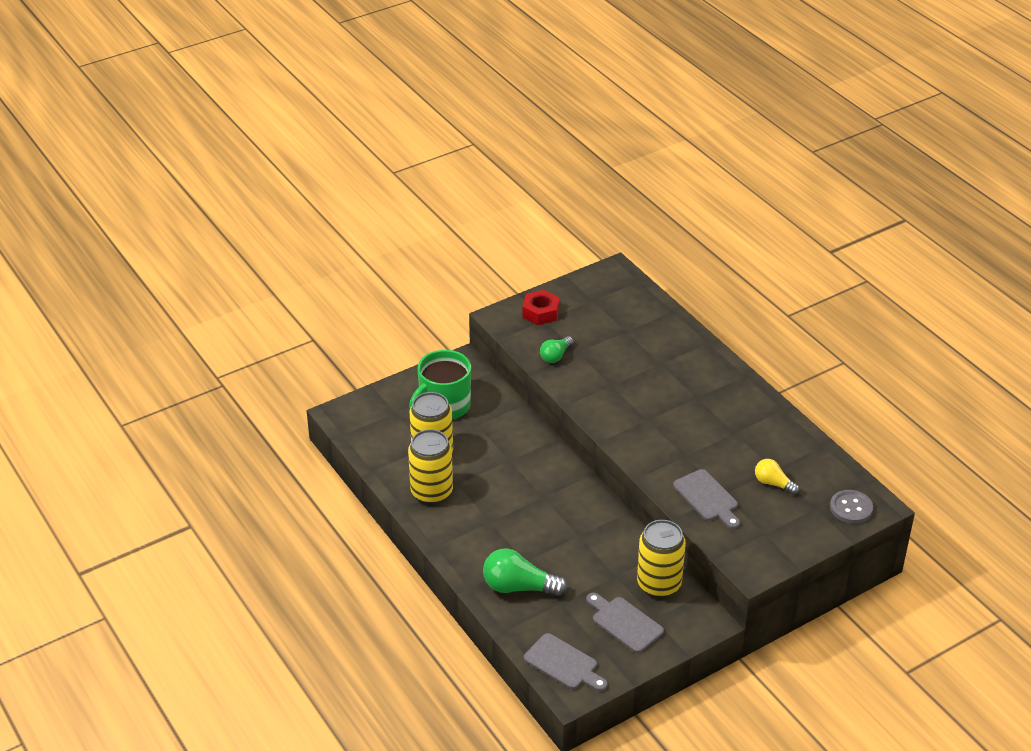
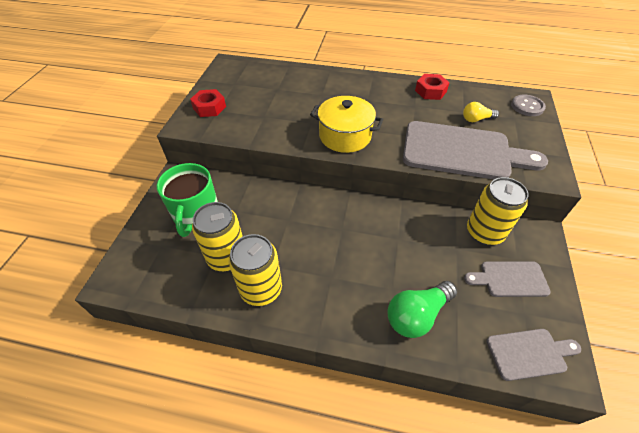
camera: 45 degrees left, 10 degrees up
green light bulb [540,336,574,363] -> none
grey cutting board [673,469,740,529] -> grey cutting board [403,121,548,179], size x1.97
none -> yellow pot [310,96,383,153]
none -> red nut [415,74,450,100]

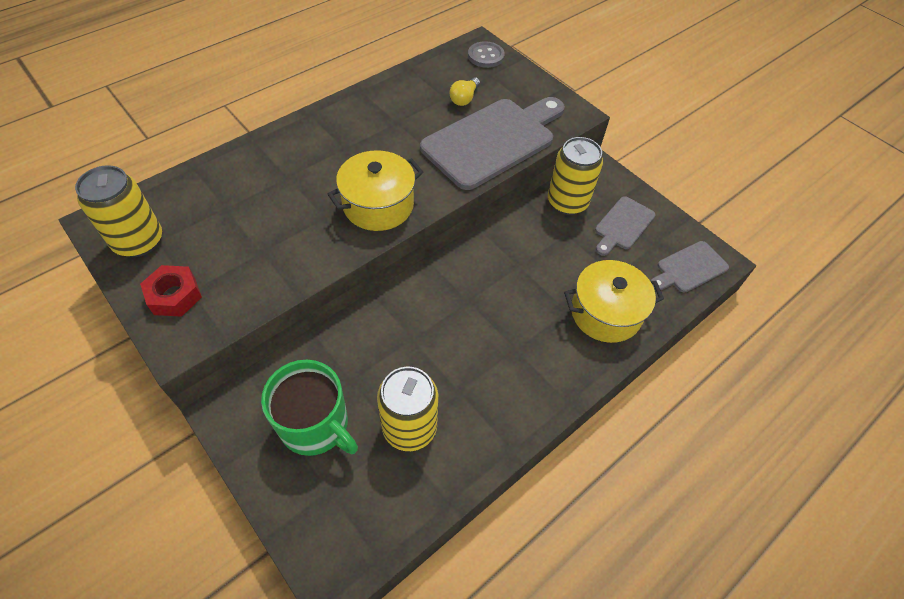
camera: 55 degrees left, 5 degrees up
yellow can [229,234,282,306] -> yellow can moved to [75,165,162,257]
green light bulb [387,281,457,338] -> yellow pot [564,260,664,343]
red nut [415,74,450,100] -> none
grey cutting board [486,329,581,381] -> grey cutting board turned 150 degrees counterclockwise [651,241,729,293]

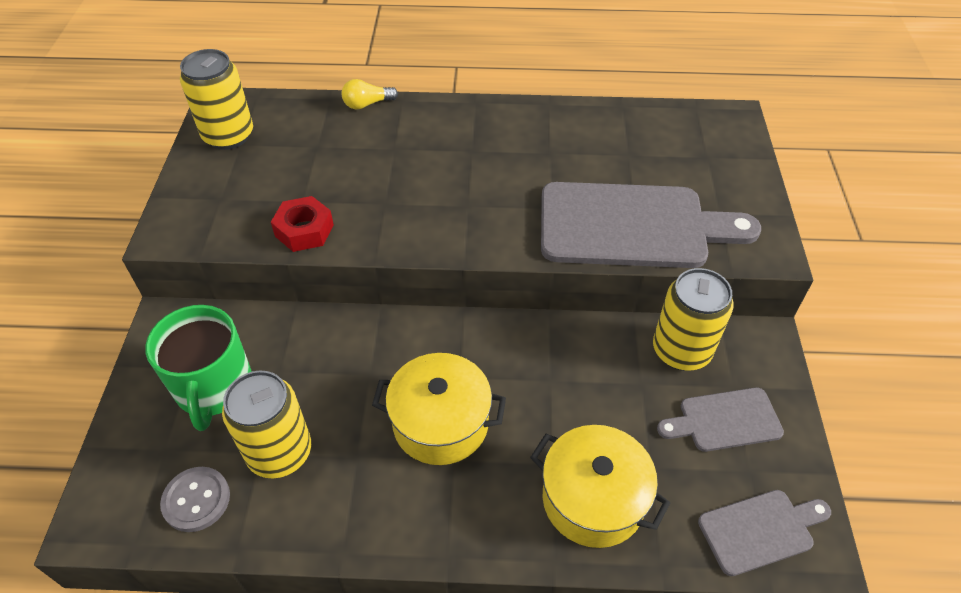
camera: 45 degrees right, 5 degrees down
red nut [140,265,202,317] -> red nut moved to [271,196,334,252]
yellow pot [328,150,423,231] -> yellow pot moved to [372,353,506,465]
yellow light bulb [449,77,480,106] -> yellow light bulb moved to [341,79,398,109]
grey button [468,41,505,68] -> grey button moved to [160,467,230,532]
grey cutting board [651,241,729,293] -> grey cutting board turned 150 degrees clockwise [698,490,831,576]

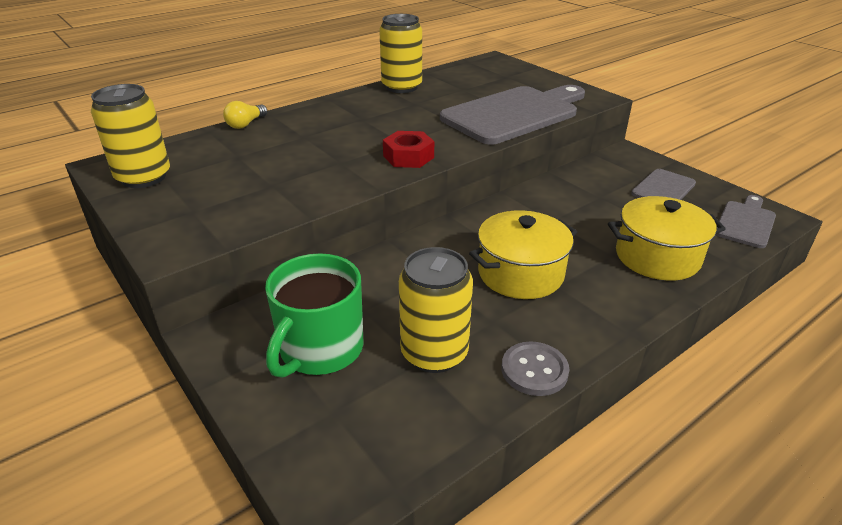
camera: 40 degrees left, 15 degrees down
green mug [145,305,252,431] -> green mug turned 75 degrees clockwise [265,253,364,378]
grey button [160,467,230,532] -> grey button moved to [502,341,569,396]
red nut [271,196,334,252] -> red nut moved to [383,131,434,168]
yellow can [653,268,734,371] -> yellow can moved to [379,14,422,93]

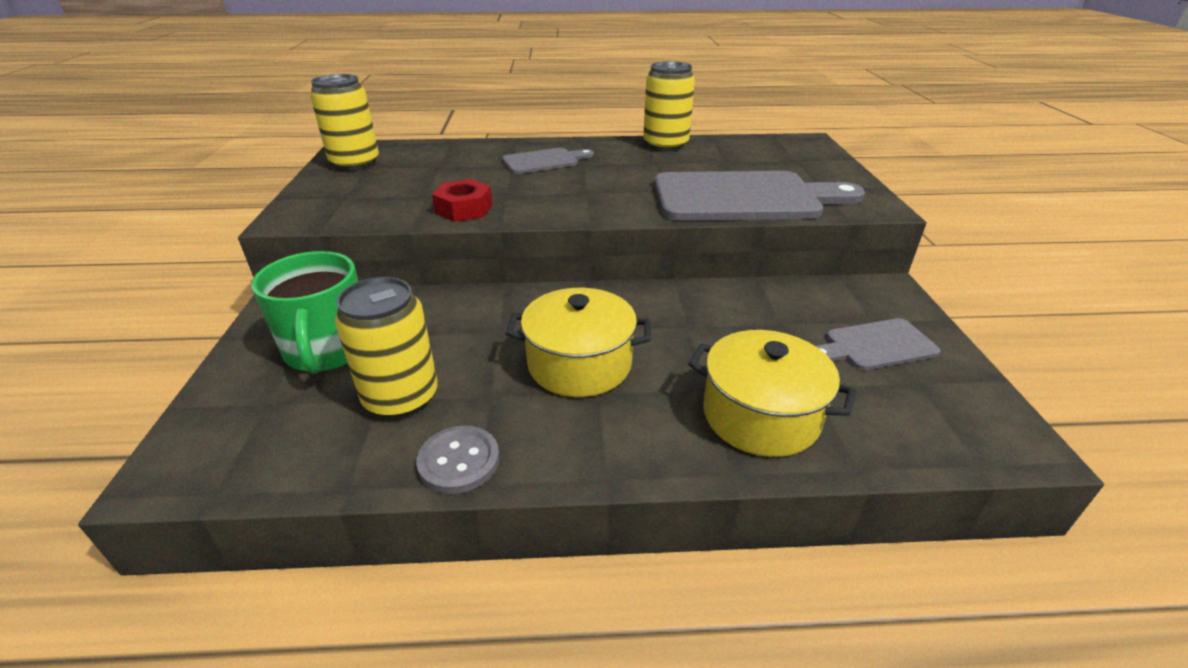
camera: 35 degrees right, 0 degrees up
yellow light bulb [223,101,267,129] -> none
green mug [265,253,364,378] -> green mug turned 75 degrees counterclockwise [251,251,358,374]
red nut [383,131,434,168] -> red nut moved to [432,179,492,222]
grey cutting board [716,195,776,248] -> grey cutting board moved to [502,148,594,174]

